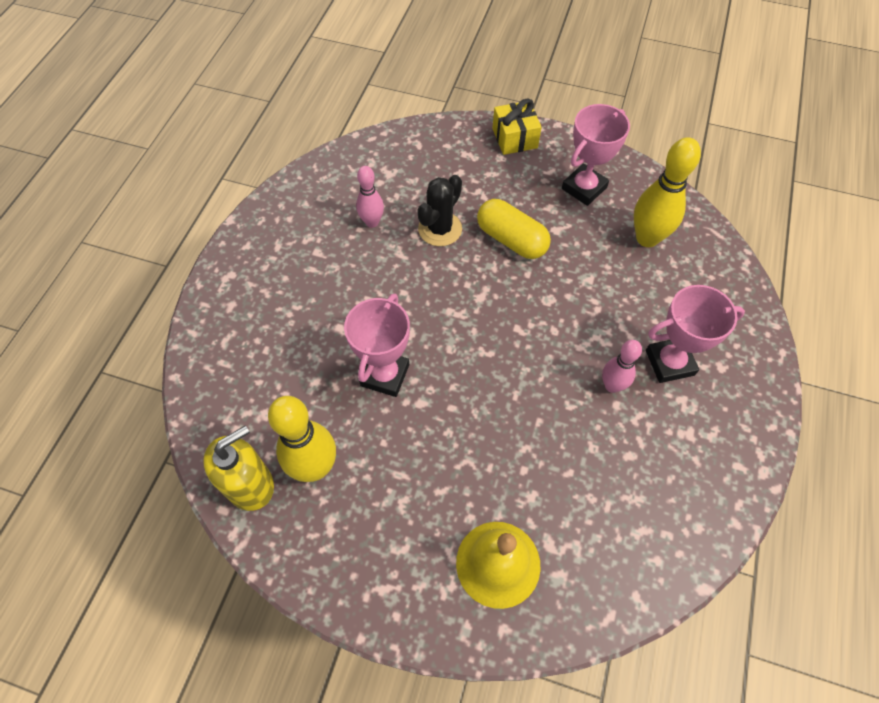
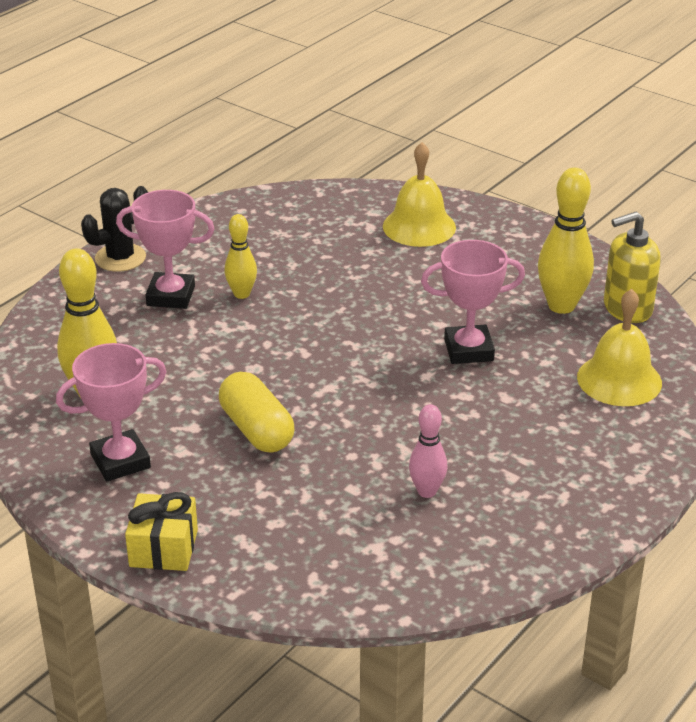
camera: 160 degrees left, 25 degrees down
pink trophy [344,293,410,397] -> pink trophy turned 45 degrees clockwise [421,240,525,364]
black cactus [417,175,462,246] -> black cactus moved to [81,186,148,272]
pink bowling pin [602,340,642,393] -> yellow bowling pin [224,214,257,299]
none -> yellow bell [577,289,662,406]

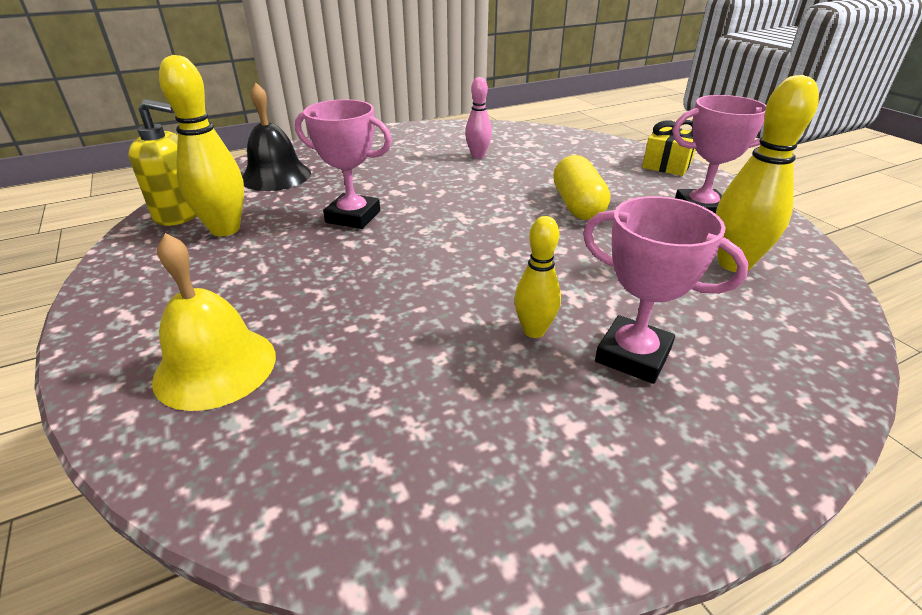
camera: 155 degrees left, 0 degrees up
black cactus [81,186,148,272] -> none
yellow bell [577,289,662,406] -> black bell [242,83,311,191]

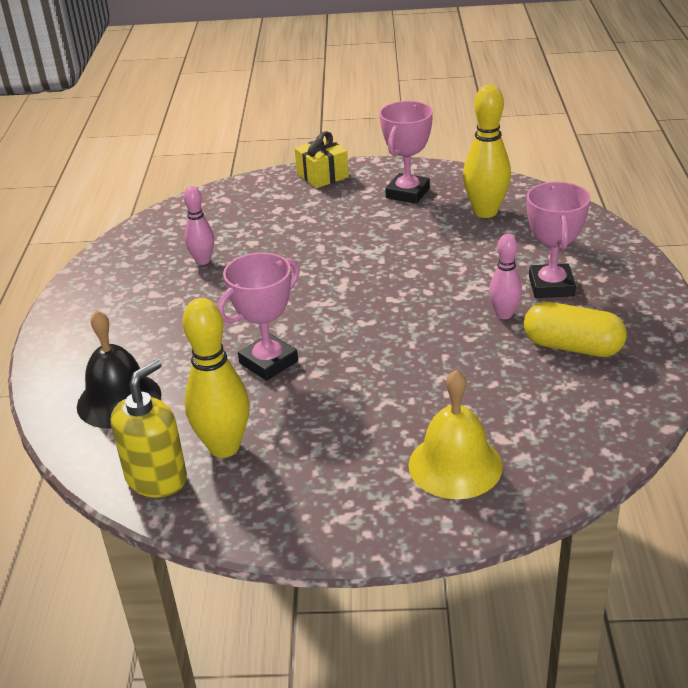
camera: 60 degrees left, 0 degrees up
yellow bowling pin [514,216,561,338] -> pink bowling pin [489,234,522,319]
yellow capsule [553,155,610,220] -> yellow capsule moved to [524,302,627,357]
pink trophy [583,196,749,384] -> pink trophy turned 60 degrees counterclockwise [527,182,591,298]

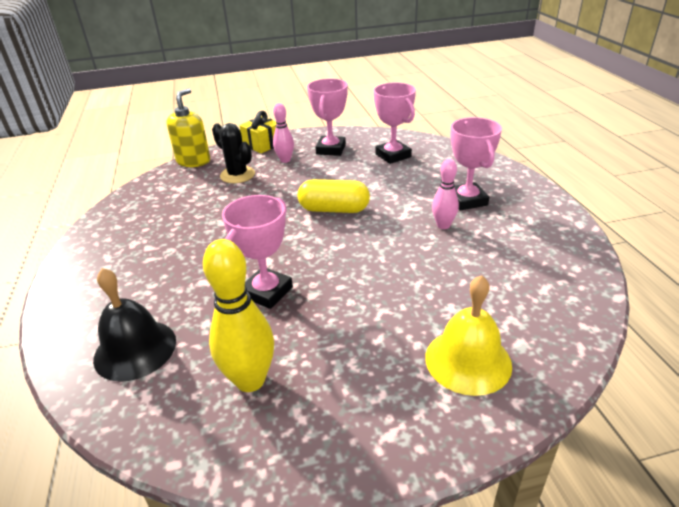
camera: 15 degrees left, 0 degrees up
yellow soap dispenser [111,359,187,498] -> yellow soap dispenser moved to [166,88,210,167]
pink bowling pin [184,186,214,265] -> pink bowling pin moved to [273,103,294,163]
yellow bowling pin [463,85,511,218] -> pink trophy [374,82,416,164]
yellow capsule [524,302,627,357] -> yellow capsule moved to [298,179,370,213]
none -> black cactus [212,123,255,183]

